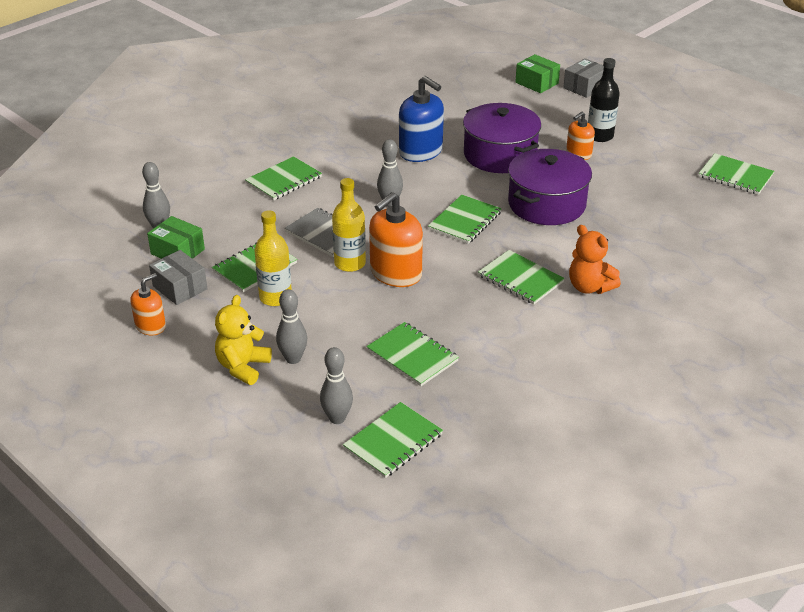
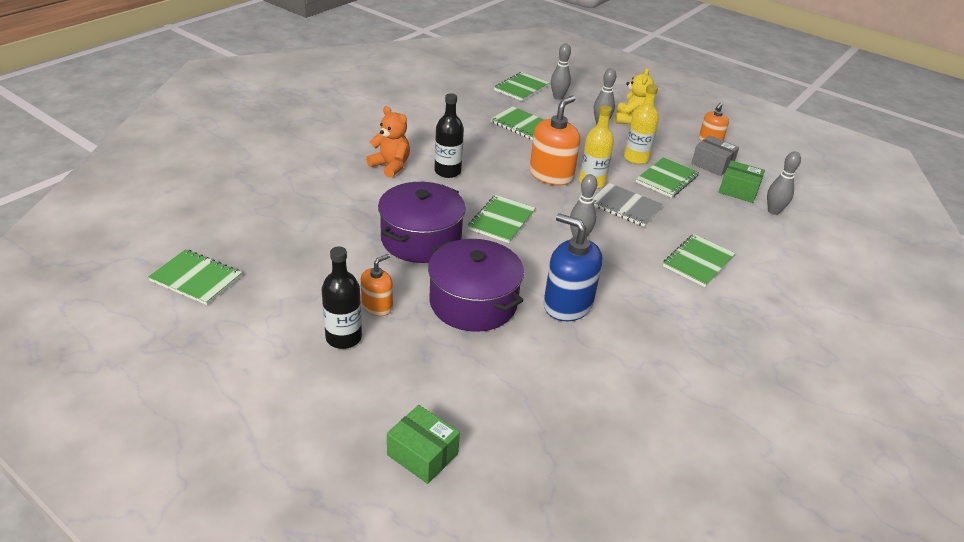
camera: 170 degrees right, 0 degrees up
green notebook [478,250,565,305] -> black bottle [435,93,464,178]
grey box [563,58,604,98] -> none

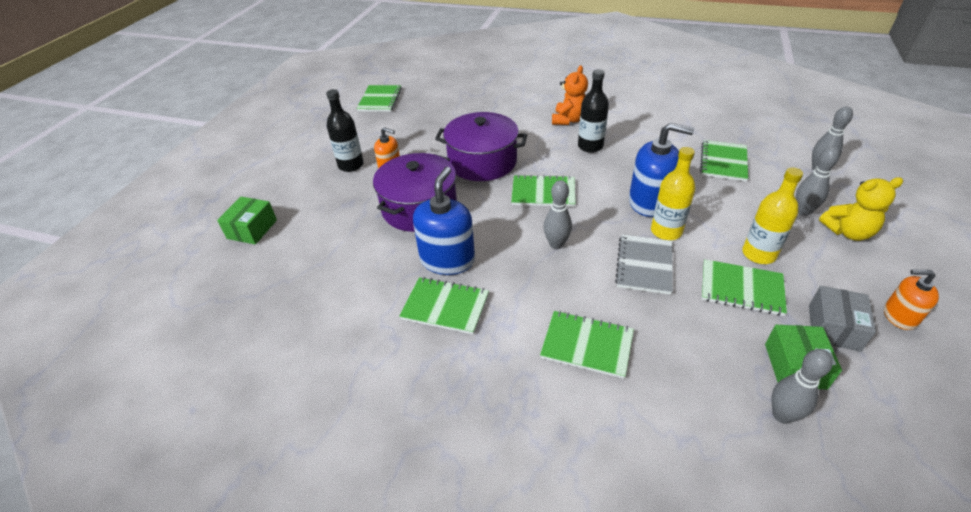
camera: 75 degrees right, 5 degrees up
green notebook [494,72,550,101] -> green notebook moved to [399,277,489,334]
orange soap dispenser [530,96,580,185] -> blue soap dispenser [629,123,694,217]

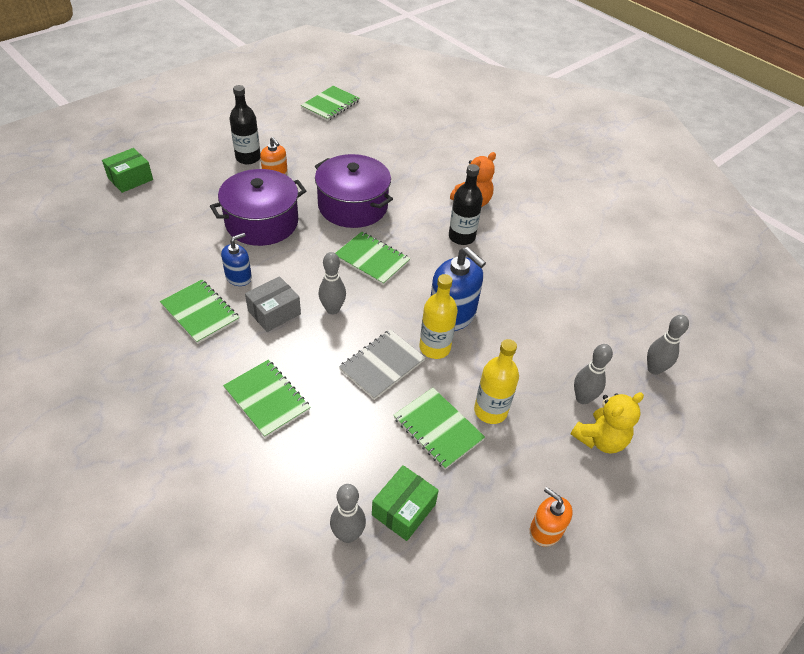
camera: 25 degrees right, 5 degrees up
blue soap dispenser [413,167,475,275] -> blue soap dispenser [221,233,252,286], size x0.58
green notebook [700,140,748,182] -> none
grey box [809,286,876,352] -> grey box moved to [245,276,301,332]
yellow teddy bear [819,177,903,241] -> yellow teddy bear turned 60 degrees counterclockwise [571,392,644,454]

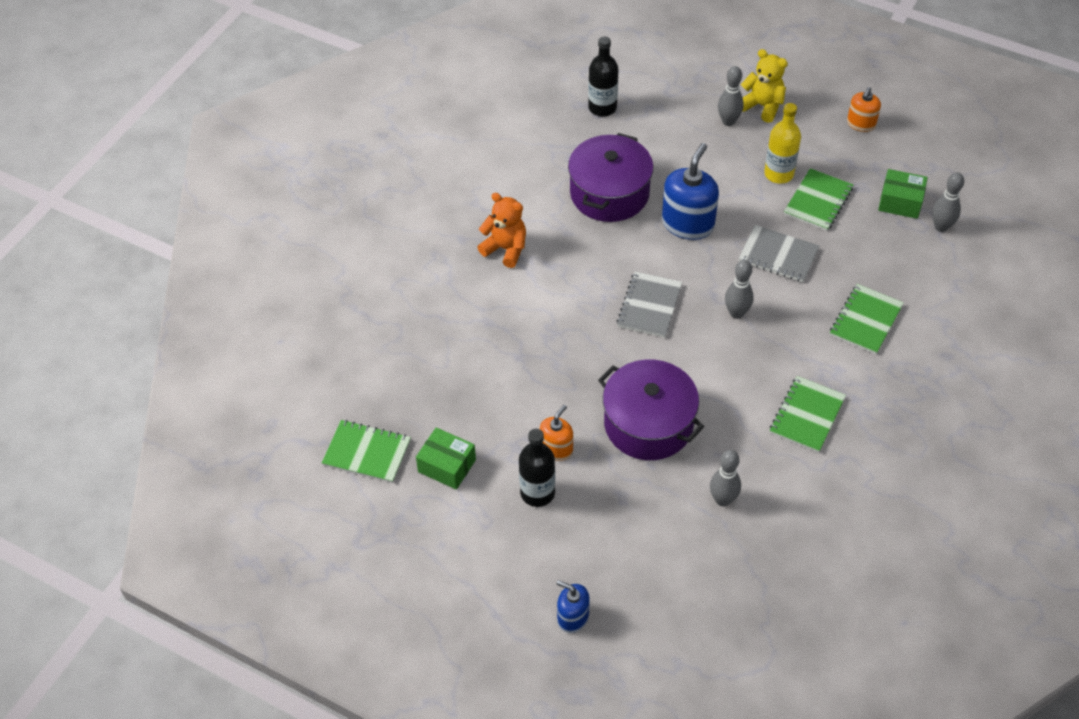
camera: 105 degrees left, 5 degrees up
green box [102,148,153,193] -> green box moved to [416,427,476,490]
blue soap dispenser [221,233,252,286] -> blue soap dispenser moved to [556,580,590,633]
grey box [245,276,301,332] -> none
purple pot [315,154,393,228] -> purple pot moved to [568,133,653,222]
green notebook [335,232,411,285] -> grey notebook [617,271,682,337]
yellow bottle [419,274,458,359] -> none
black bottle [449,164,483,245] -> black bottle moved to [588,36,618,117]
grey bowling pin [647,315,689,375] -> grey bowling pin moved to [710,450,741,507]

